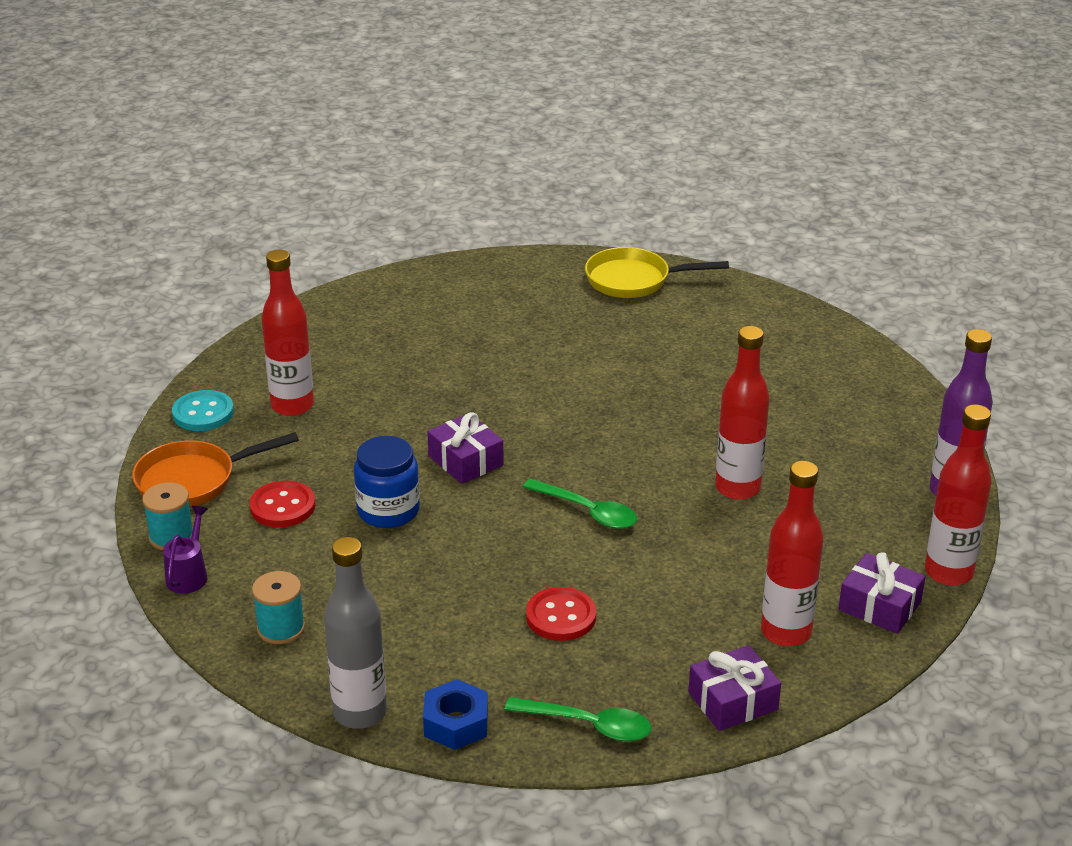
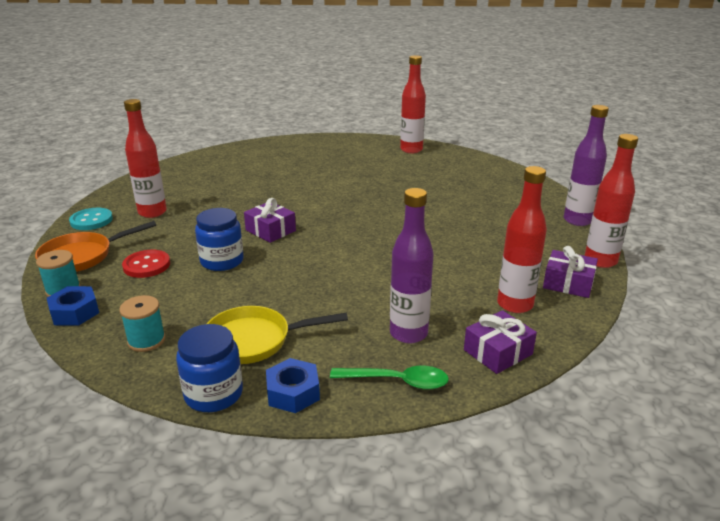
camera: 10 degrees left, 5 degrees down
purple watering can [163,506,208,594] -> blue nut [47,286,99,326]
grey bottle [324,537,387,729] -> blue jar [176,324,243,412]
green spoon [523,479,637,529] -> none
red button [526,587,596,641] -> none
yellow pan [585,247,729,298] -> yellow pan moved to [207,306,348,364]
red bottle [715,326,770,500] -> red bottle moved to [400,55,426,153]
none -> purple bottle [390,188,434,343]

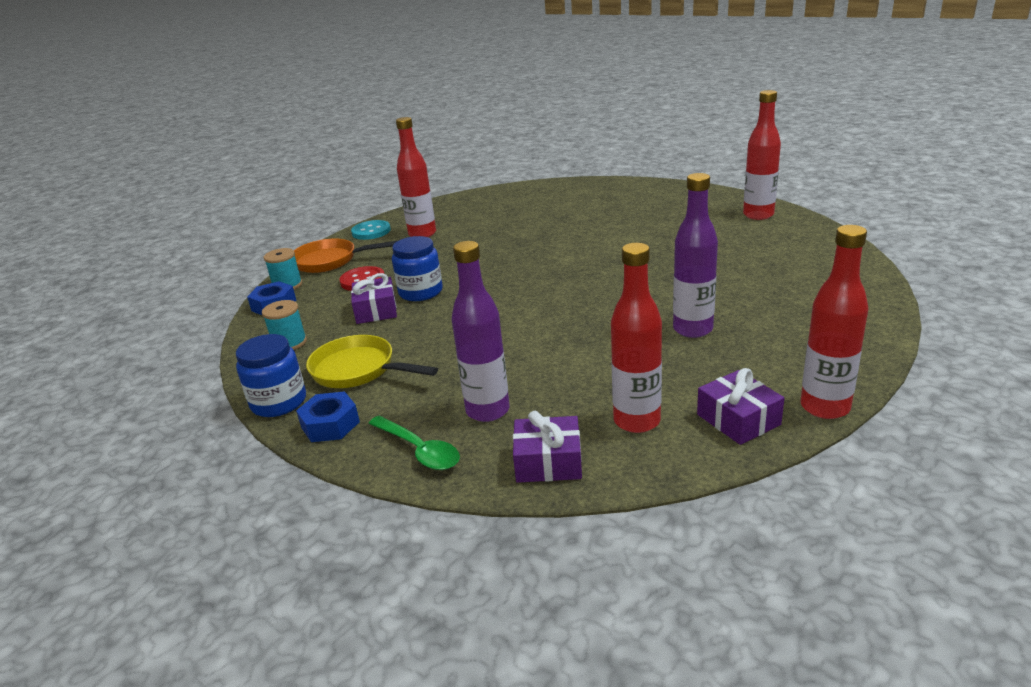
camera: 40 degrees right, 0 degrees up
purple gift [244,198,296,243] -> purple gift moved to [351,273,397,324]
purple bottle [564,105,609,226] -> purple bottle moved to [673,173,718,338]

